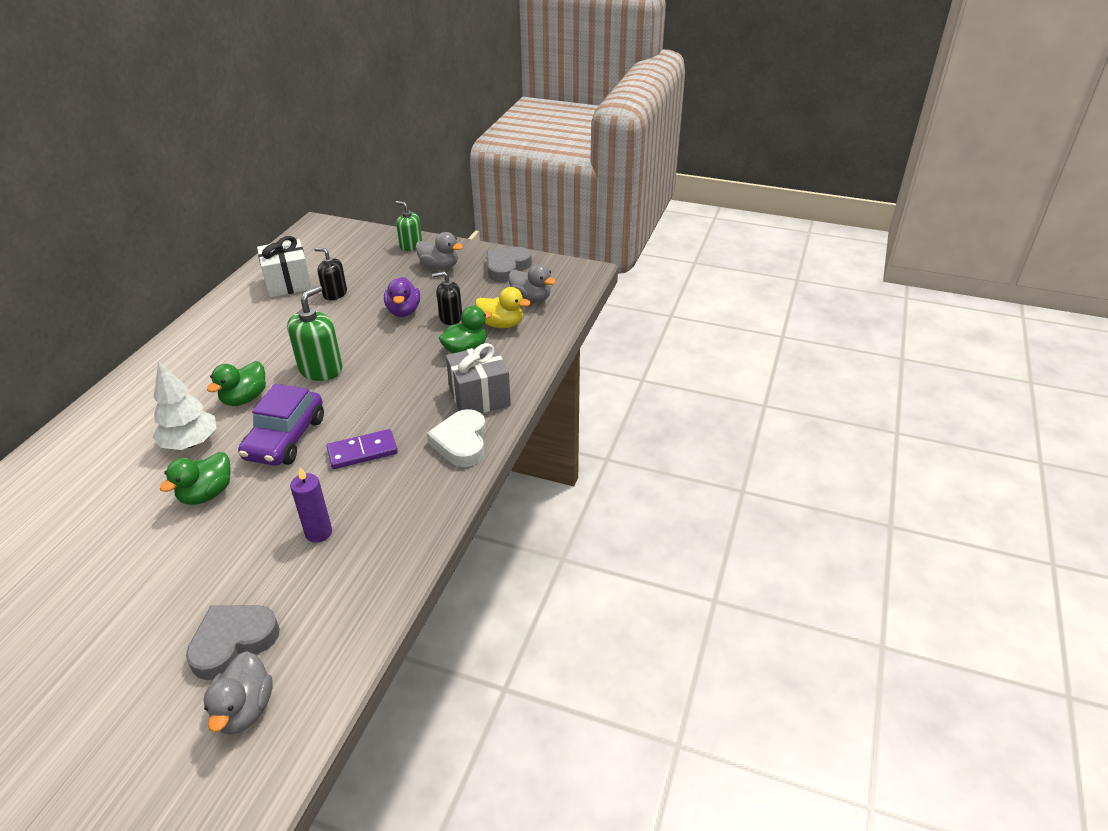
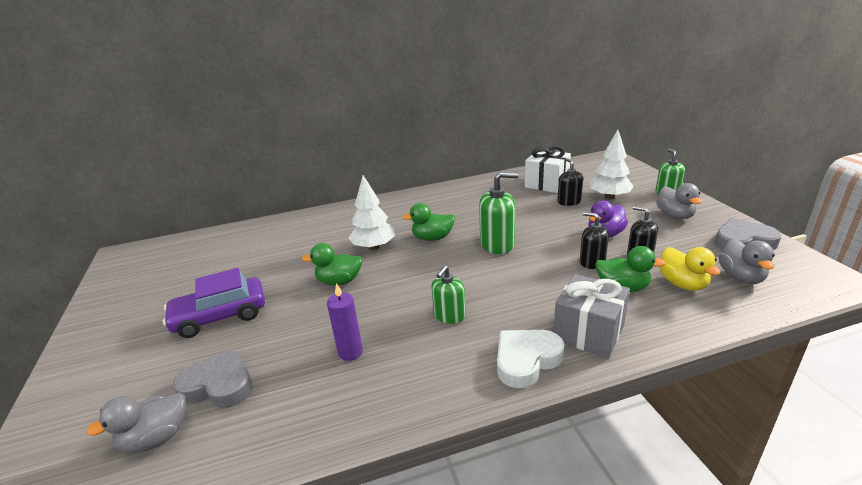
camera: 55 degrees right, 10 degrees down
purple car [238,384,324,466] -> purple car moved to [163,268,265,338]
purple domino [327,429,398,469] -> green soap dispenser [431,265,466,324]
none -> black soap dispenser [580,212,609,269]
none -> white tree [590,130,634,200]

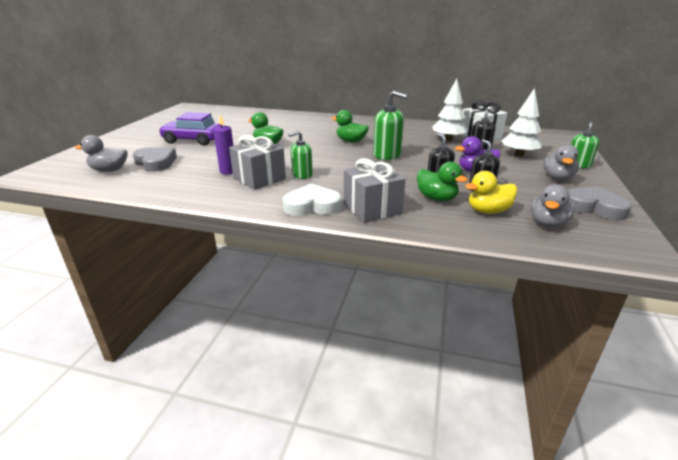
camera: 30 degrees right, 0 degrees up
white tree [349,175,395,250] -> white tree moved to [432,79,468,141]
yellow duck [660,247,720,291] -> yellow duck turned 60 degrees clockwise [465,171,517,214]
none -> grey gift [229,135,286,190]

